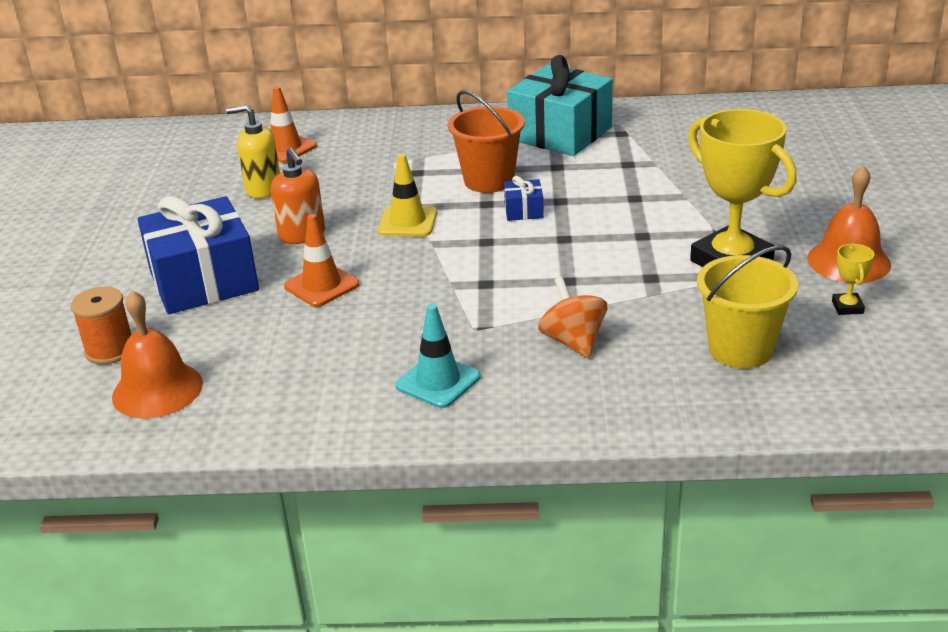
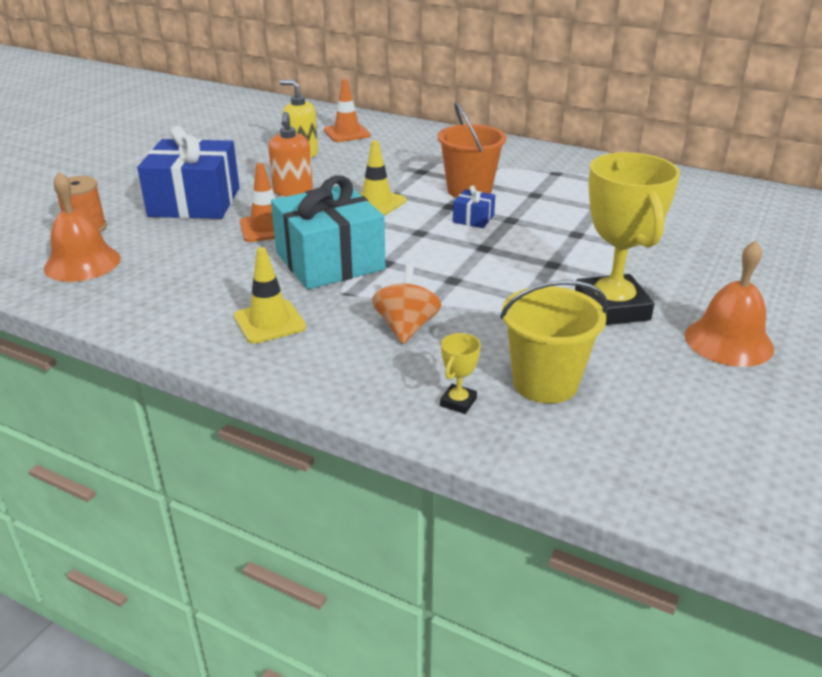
camera: 25 degrees right, 0 degrees up
turquoise traffic cone [395,304,481,408] -> yellow traffic cone [234,247,306,344]
turquoise gift [507,55,613,156] -> turquoise gift moved to [271,176,385,289]
yellow trophy [832,244,874,315] -> yellow trophy moved to [440,333,481,414]

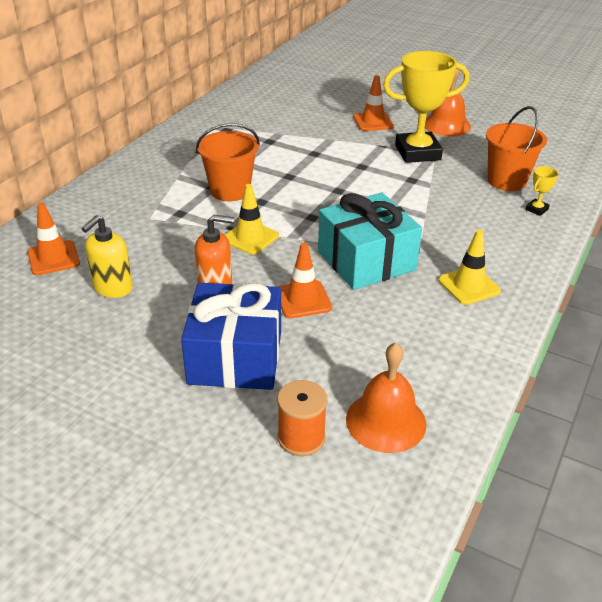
camera: 90 degrees left, 5 degrees up
orange spinning top [372,264,442,344] -> none
yellow trophy [440,333,481,414] -> yellow trophy turned 75 degrees counterclockwise [525,166,558,216]
blue gift [453,186,495,228] -> none
yellow bucket [500,280,608,403] -> orange bucket [486,106,547,191]
none -> orange traffic cone [353,75,394,131]

